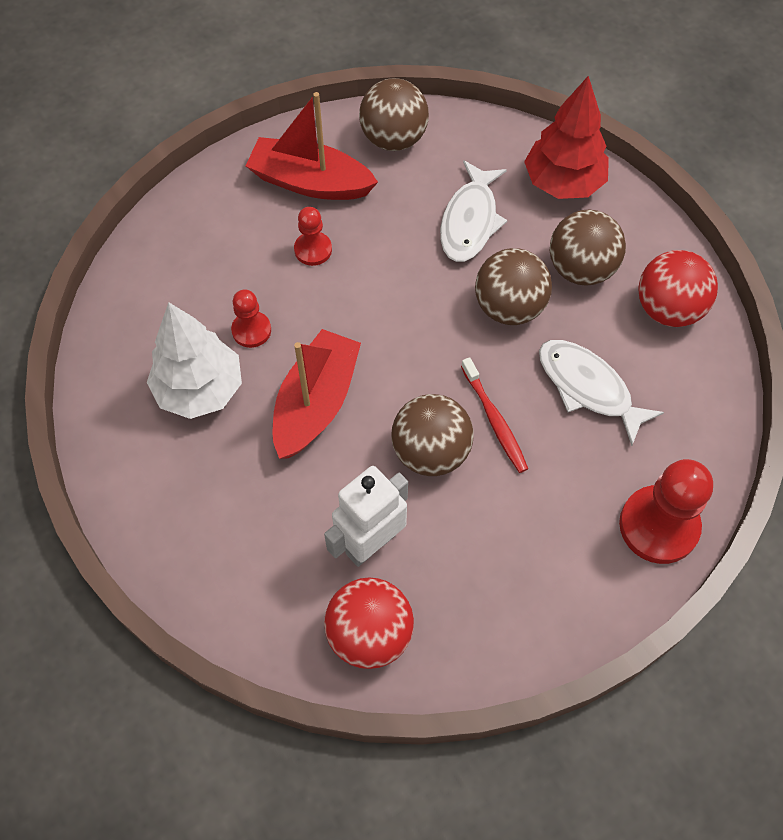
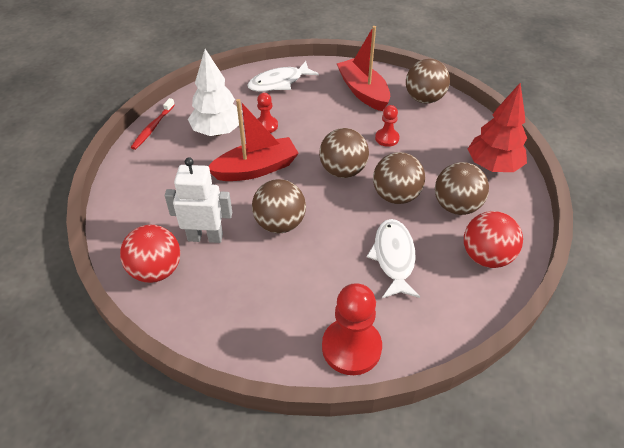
camera: 45 degrees right, 15 degrees down
red pawn [294,207,332,266] -> red pawn moved to [375,105,399,147]
white fish [440,160,507,262] -> white fish moved to [247,61,319,92]
red toothbrush [461,357,528,473] -> red toothbrush moved to [131,98,175,150]
none -> brown ball [319,128,369,178]

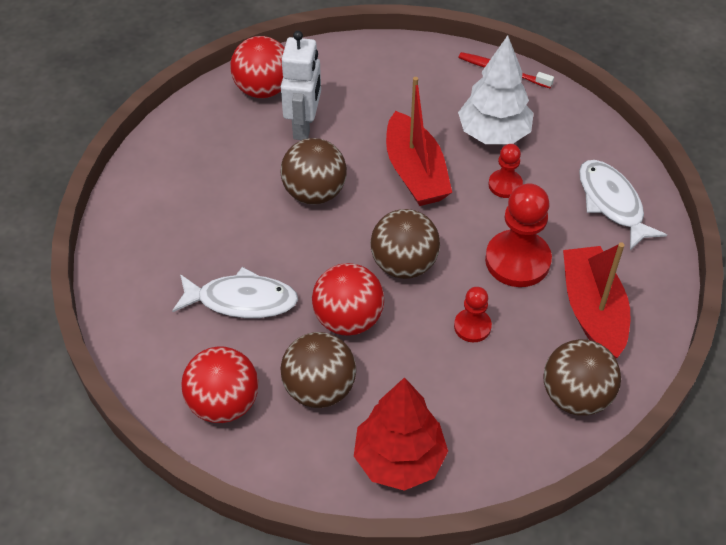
camera: 95 degrees right, 5 degrees up
red pawn [322,283,382,375] -> red pawn moved to [485,184,552,287]
red boat [337,26,390,111] -> red boat turned 75 degrees counterclockwise [563,242,630,358]
brown ball [373,152,425,204] -> red ball [312,263,384,336]

